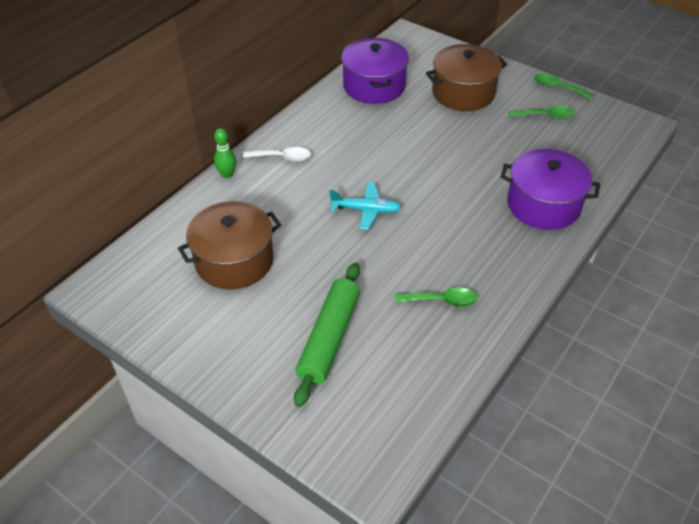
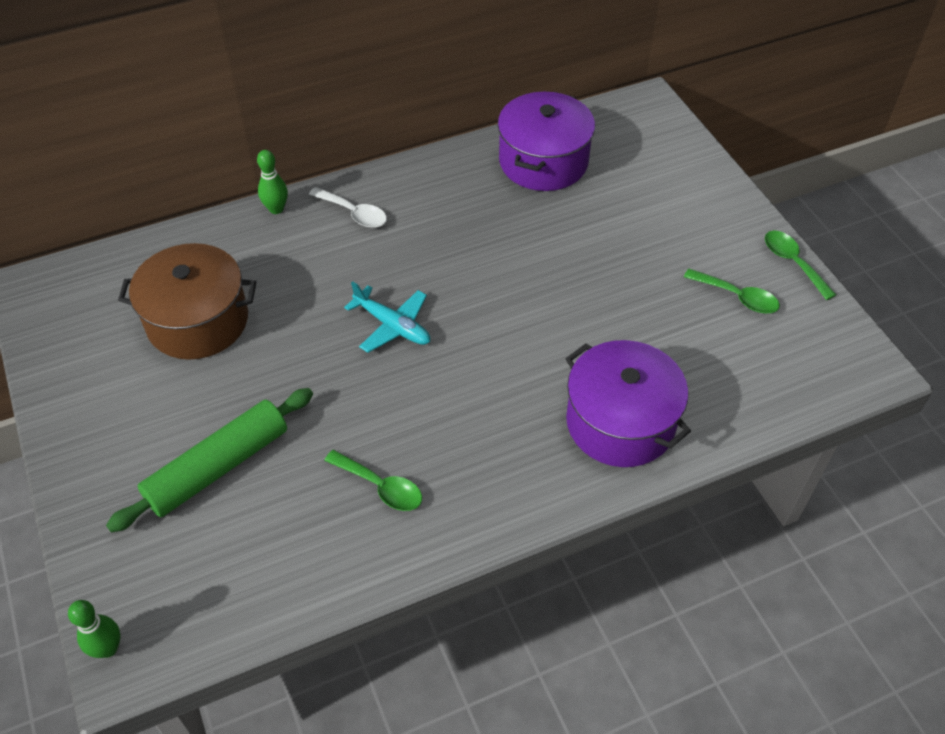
camera: 30 degrees right, 5 degrees up
brown pot [426,44,507,111] -> none
none -> green bowling pin [68,600,120,658]

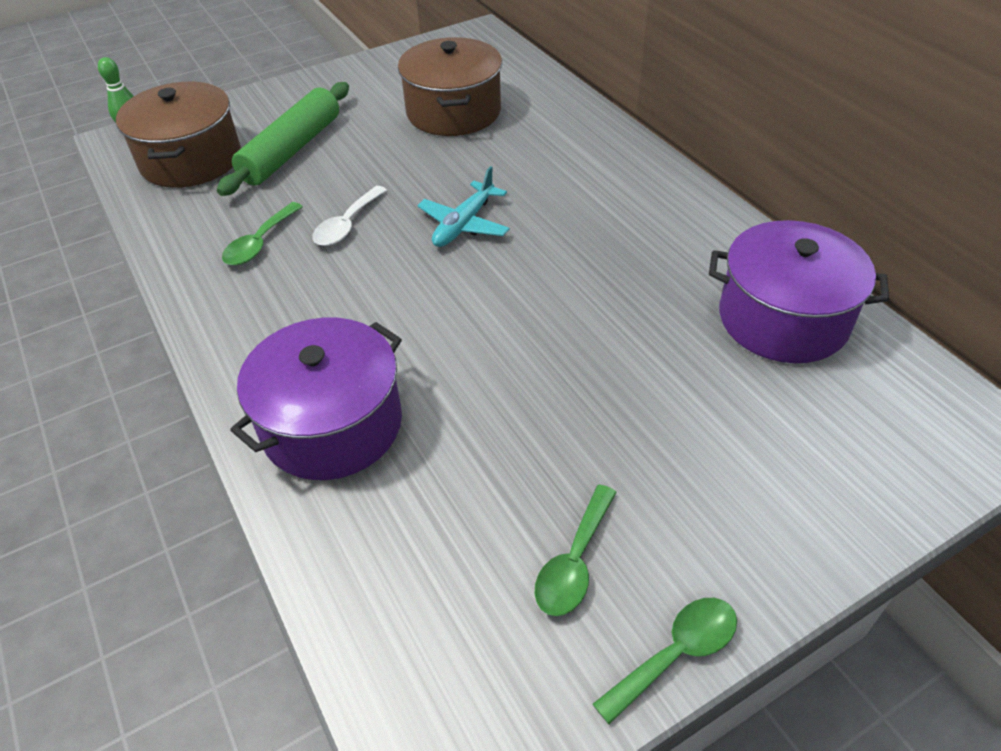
camera: 85 degrees right, 5 degrees down
green rolling pin [106,388,313,533] -> green rolling pin turned 75 degrees clockwise [217,82,349,196]
green bowling pin [257,150,288,214] -> none
white spoon [309,187,387,228] -> white spoon moved to [312,186,387,246]
none -> brown pot [116,82,241,188]

